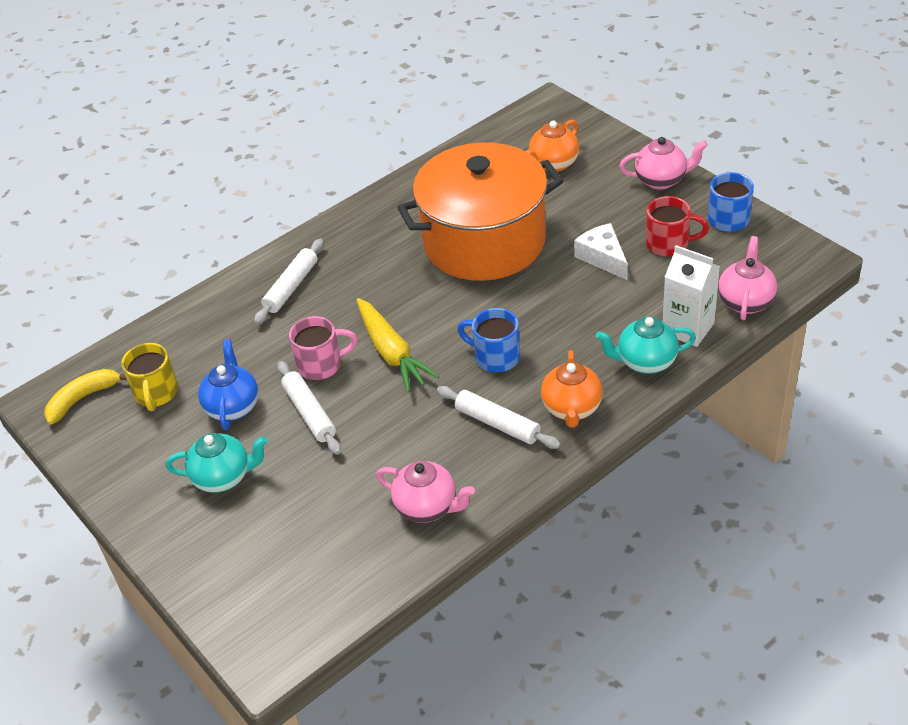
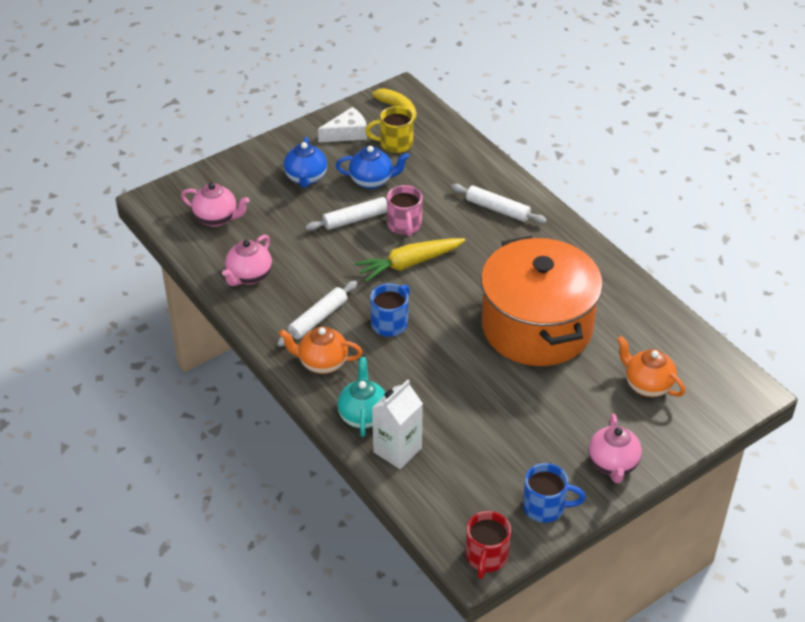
camera: 90 degrees right, 0 degrees up
turquoise teapot [166,433,267,493] -> blue teapot [284,137,327,188]
white cheese [574,223,628,280] -> white cheese moved to [318,107,367,142]
red mug [646,196,709,256] -> red mug moved to [466,511,511,579]
pink teapot [718,236,777,320] -> pink teapot moved to [181,183,250,227]

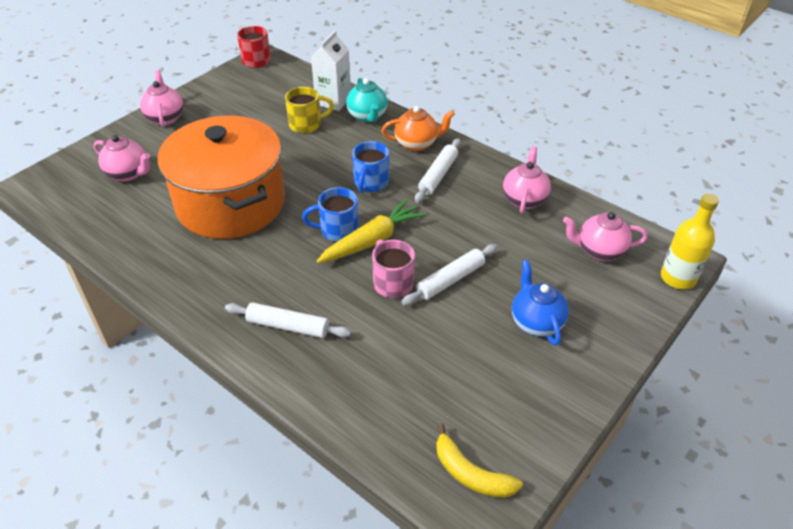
camera: 165 degrees right, 0 degrees up
white cheese [318,107,367,142] -> none
blue teapot [336,146,409,189] -> none
yellow mug [365,106,414,153] -> yellow mug moved to [285,87,334,133]
blue mug [523,463,586,523] -> blue mug moved to [302,187,359,242]
orange teapot [617,336,685,397] -> pink teapot [94,135,150,182]
none -> yellow bottle [661,194,719,289]

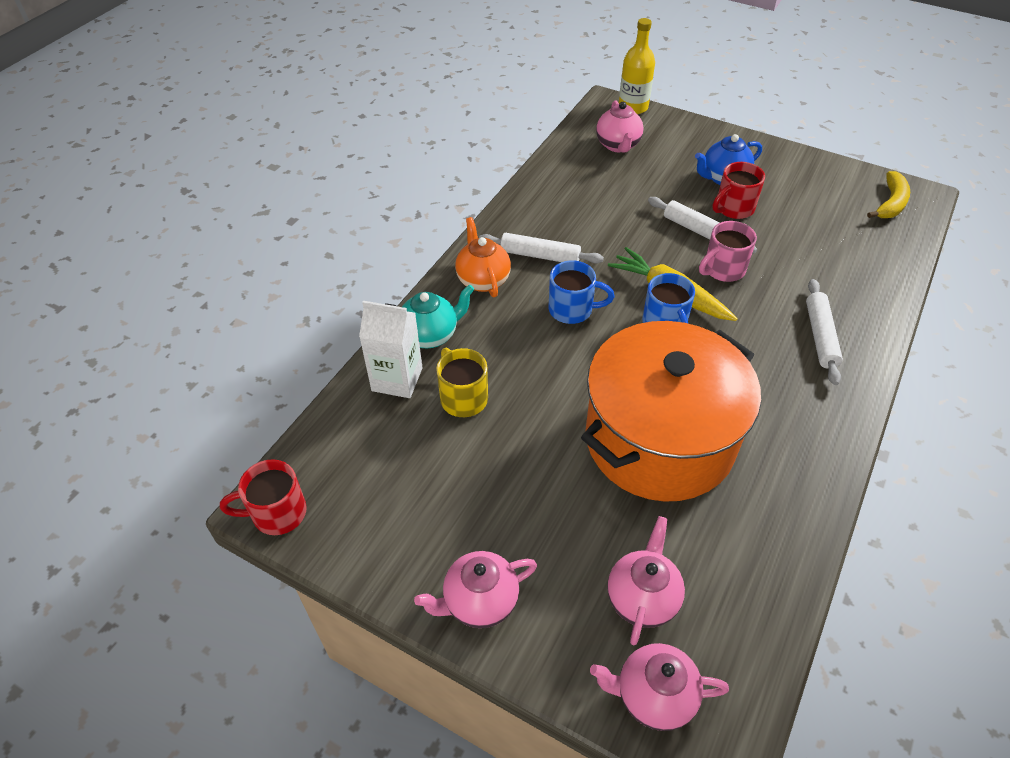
camera: 100 degrees left, 5 degrees up
pink teapot [503,146,551,213] -> pink teapot moved to [590,643,729,731]
none -> red mug [713,162,765,219]

